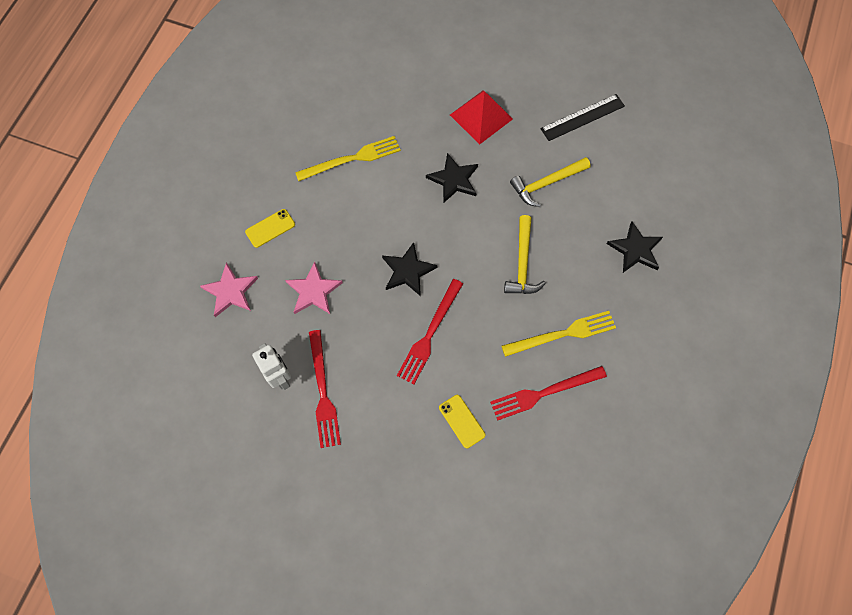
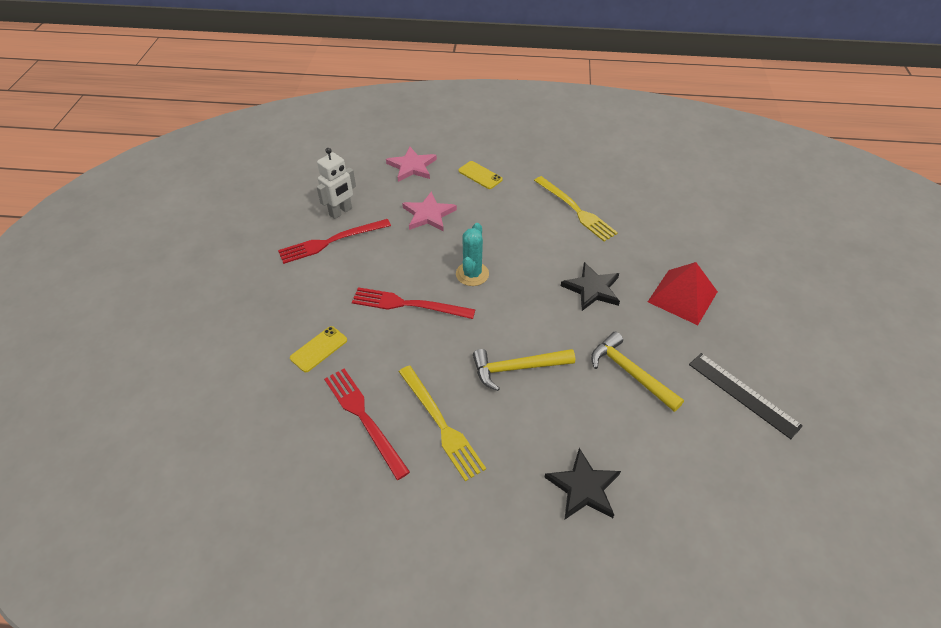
camera: 75 degrees right, 20 degrees down
black star [382,242,438,296] -> turquoise cactus [456,223,489,286]

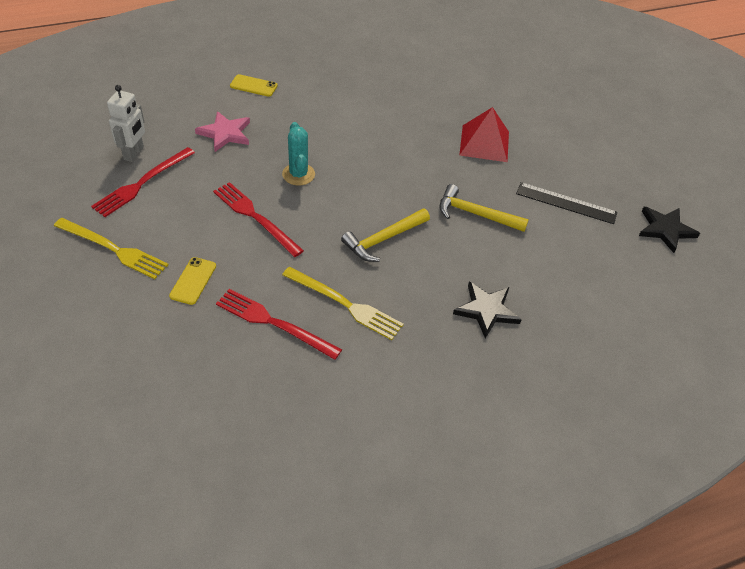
camera: 30 degrees left, 0 degrees up
red fork [352,287,476,319] -> red fork turned 60 degrees clockwise [213,182,304,257]
pink star [386,147,437,182] -> none
yellow fork [534,176,618,241] -> yellow fork moved to [54,218,169,279]
black star [561,262,620,311] -> black star moved to [639,207,700,253]

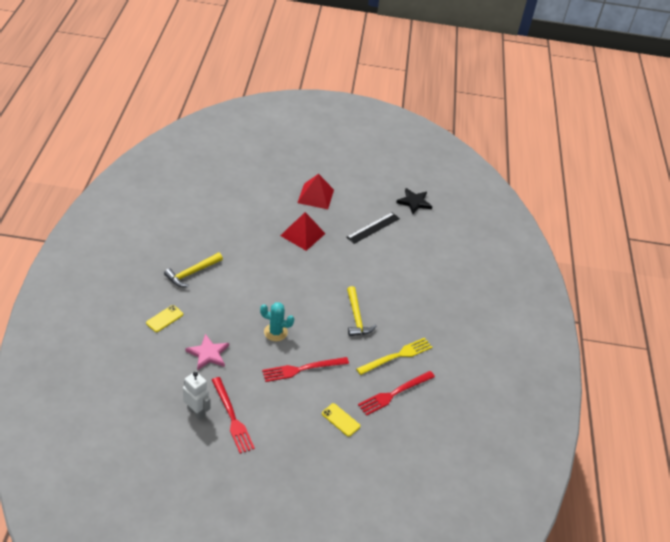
camera: 65 degrees left, 5 degrees down
yellow fork [54,218,169,279] -> none
yellow hammer [439,184,529,232] -> yellow hammer moved to [164,252,223,287]
black star [453,282,522,338] -> none
none -> red pyramid [297,174,334,209]

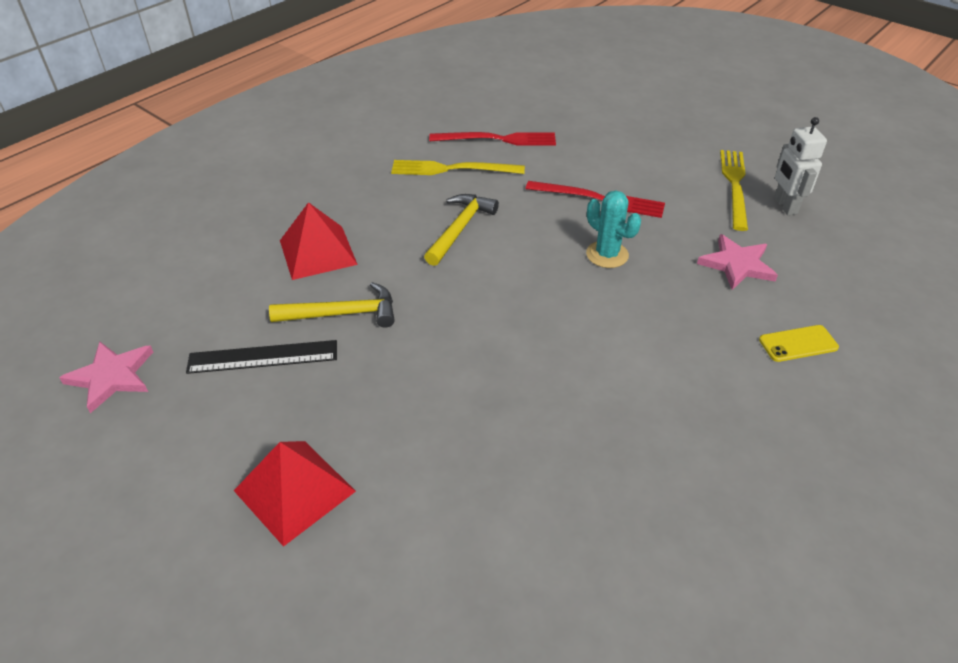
camera: 140 degrees left, 0 degrees up
yellow hammer [164,252,223,287] -> yellow hammer moved to [269,282,395,327]
red fork [212,377,255,454] -> yellow fork [720,150,748,231]
red pyramid [280,212,325,251] -> red pyramid moved to [280,202,358,280]
yellow phone [322,403,360,437] -> none
black star [396,188,432,214] -> pink star [59,342,153,413]

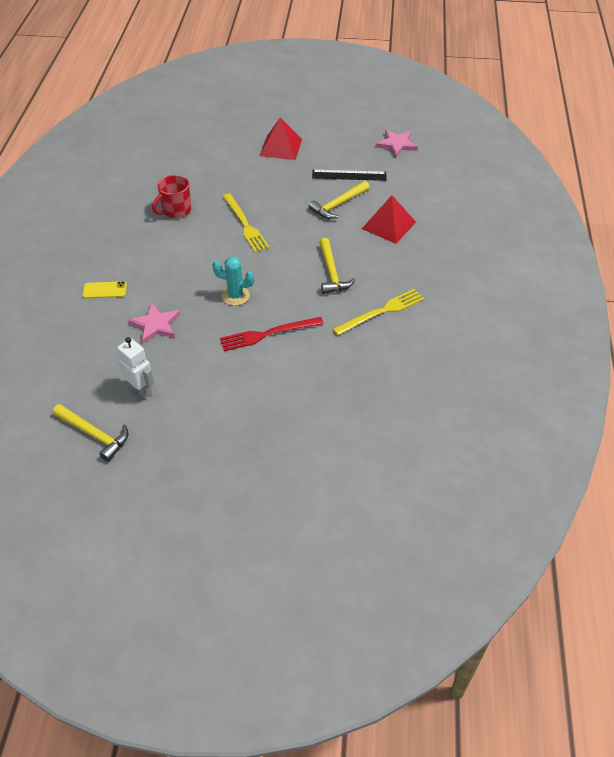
camera: 145 degrees right, 5 degrees up
black ruler [186,340,337,374] -> black ruler turned 45 degrees clockwise [312,170,386,181]
red fork [429,132,556,146] -> none
yellow fork [720,150,748,231] -> yellow fork moved to [222,193,269,253]
yellow phone [759,325,839,362] -> yellow phone turned 45 degrees clockwise [83,281,127,299]
none -> yellow hammer [53,404,128,462]
none -> red mug [152,175,191,218]

